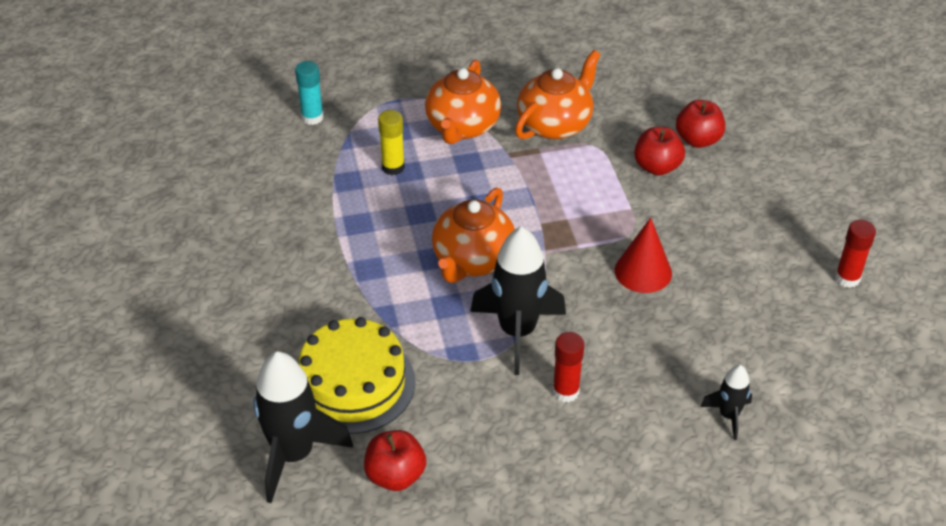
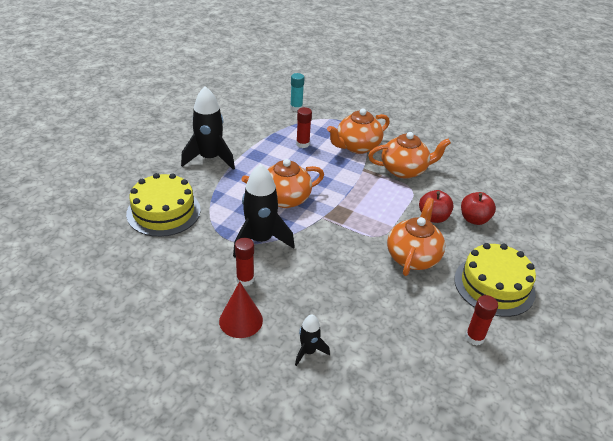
camera: 40 degrees right, 5 degrees down
black rocket [253,351,353,503] -> black rocket moved to [181,86,235,170]
red apple [364,430,426,491] -> none
yellow glue stick [378,110,405,175] -> red glue stick [296,107,312,148]
red cone [615,218,672,293] -> red cone moved to [219,281,263,338]
none -> orange teapot [387,198,446,276]
none -> yellow cake [454,243,536,317]

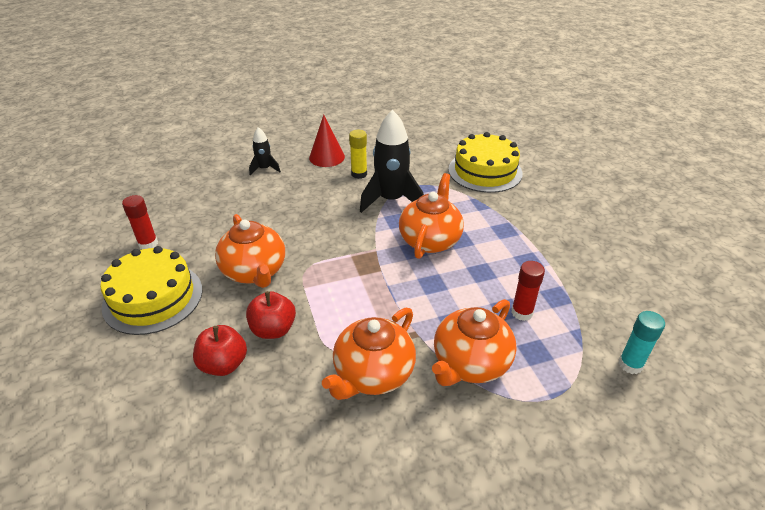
camera: 135 degrees right, 0 degrees up
black rocket [181,86,235,170] -> none
red glue stick [235,238,254,286] -> yellow glue stick [349,130,367,179]
orange teapot [327,109,390,154] -> orange teapot turned 150 degrees counterclockwise [432,299,517,386]

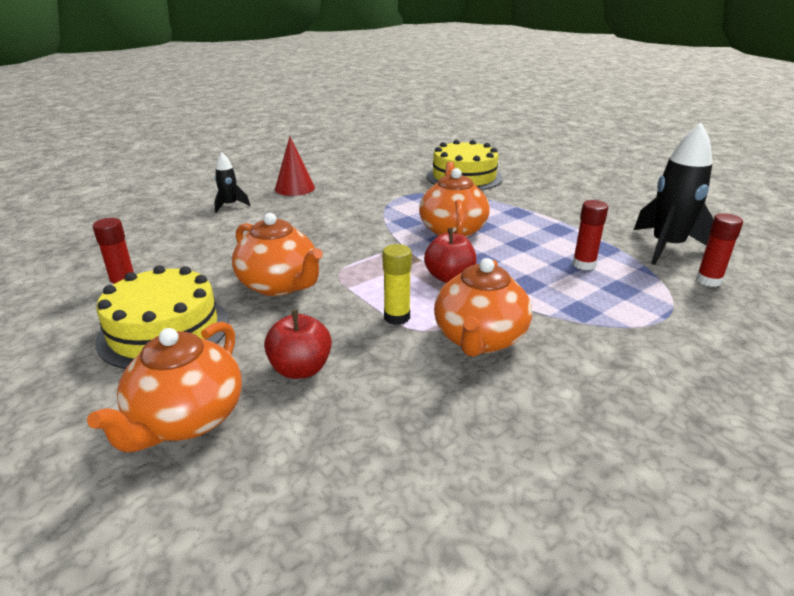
camera: 20 degrees left, 10 degrees down
red apple [246,291,296,339] -> red apple moved to [424,228,477,283]
yellow glue stick [349,130,367,179] -> yellow glue stick moved to [382,244,412,325]
black rocket [360,110,424,213] -> black rocket moved to [634,123,714,265]
orange teapot [432,299,517,386] -> orange teapot moved to [87,322,242,452]
turquoise glue stick [619,311,665,374] -> red glue stick [696,213,743,287]

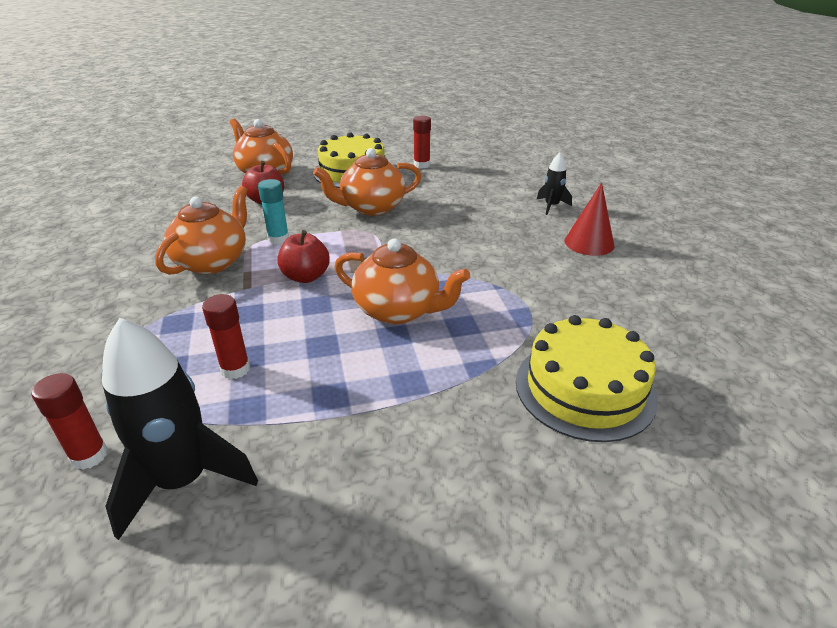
camera: 115 degrees right, 5 degrees up
yellow glue stick [382,244,412,325] -> turquoise glue stick [258,179,289,245]
orange teapot [434,258,532,357] -> orange teapot turned 75 degrees clockwise [155,186,248,275]

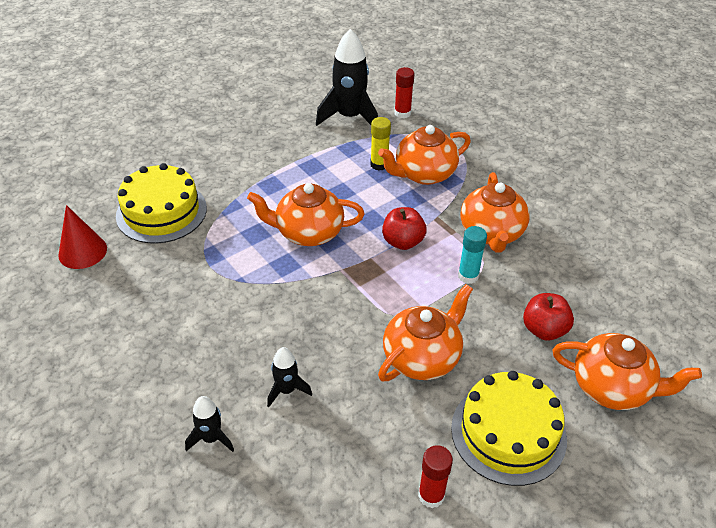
camera: 155 degrees right, 10 degrees up
red glue stick [202,294,250,379] -> yellow glue stick [370,117,391,170]
red cone [564,182,615,256] -> red cone moved to [58,205,107,269]
none -> black rocket [267,347,312,407]
none -> orange teapot [378,125,471,185]

